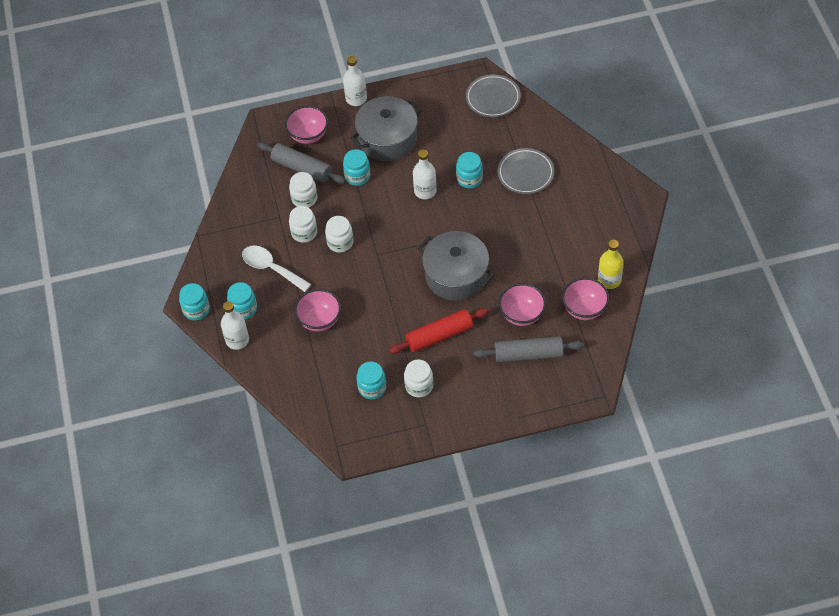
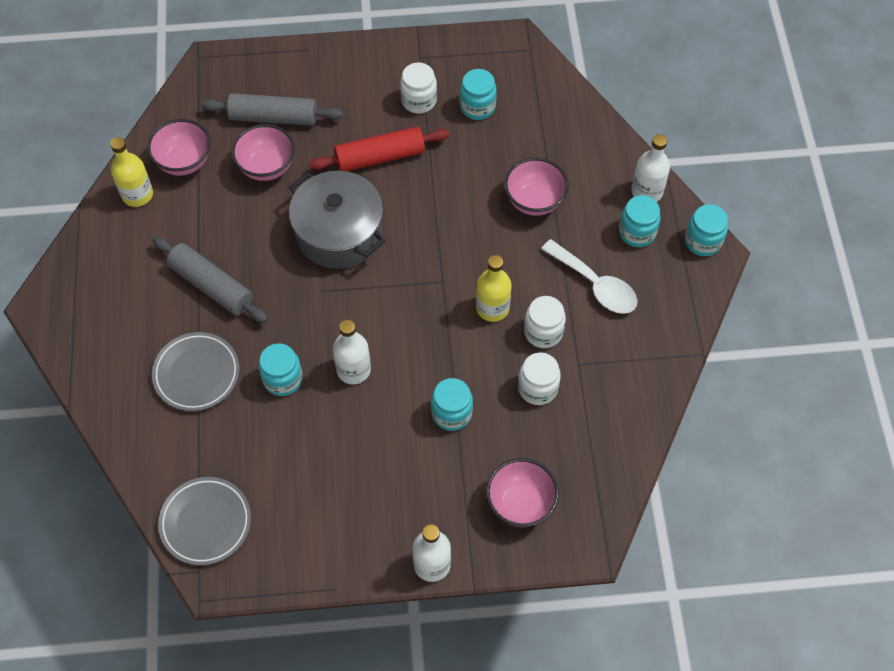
camera: 175 degrees left, 5 degrees up
grey rolling pin [258,142,346,184] -> grey rolling pin moved to [153,236,268,323]
white jar [325,216,354,253] -> yellow bottle [476,255,512,322]
grey pot [350,96,422,161] -> none

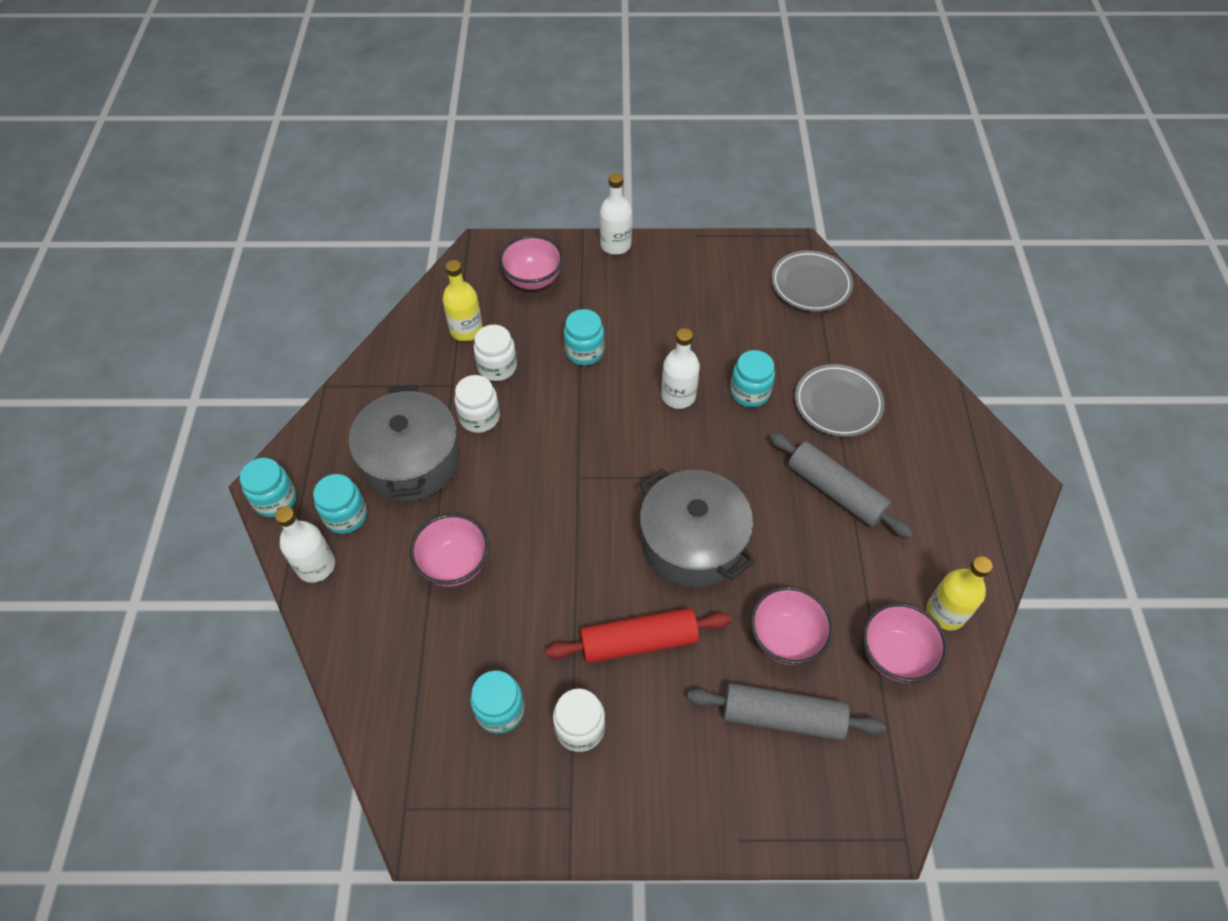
camera: 175 degrees left, 5 degrees down
yellow bottle [476,255,512,322] -> yellow bottle moved to [442,260,483,341]
white spoon [541,239,637,314] -> grey pot [349,385,460,501]

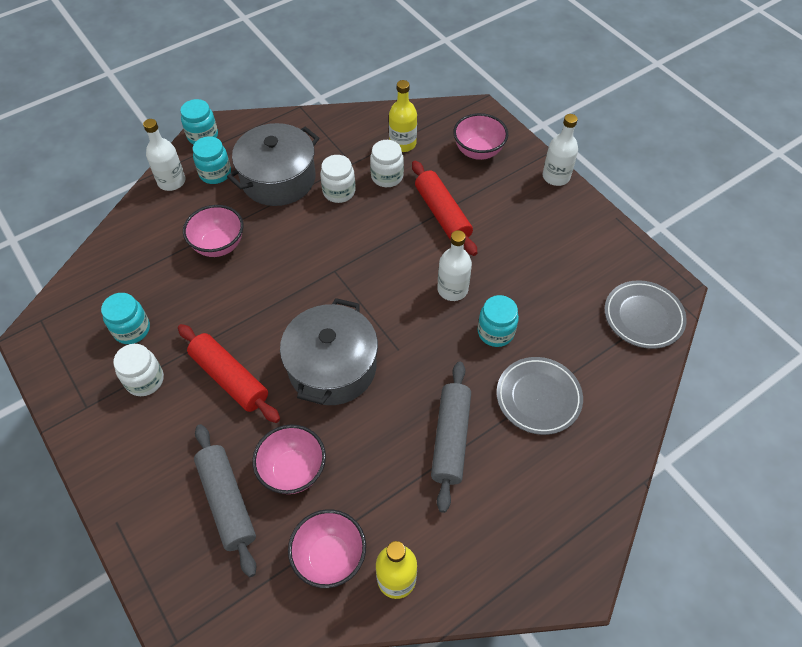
camera: 55 degrees right, 0 degrees up
turquoise jar [564,309,604,365] -> red rolling pin [412,161,477,256]

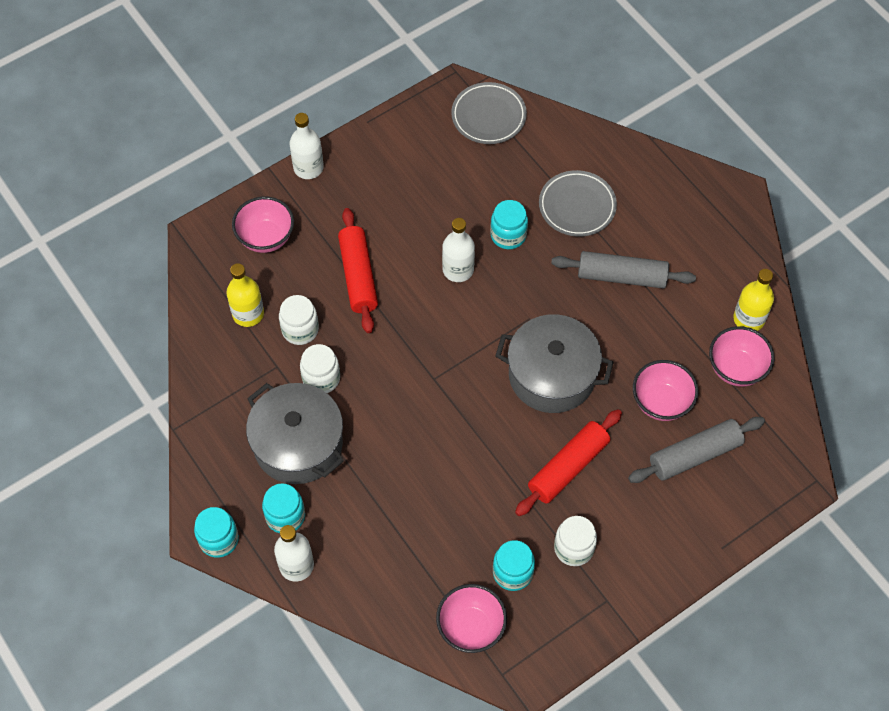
camera: 90 degrees left, 5 degrees up
pink bowl [183,205,244,257] -> pink bowl moved to [436,584,507,653]
red rolling pin [412,161,477,256] -> red rolling pin turned 75 degrees counterclockwise [338,208,378,333]

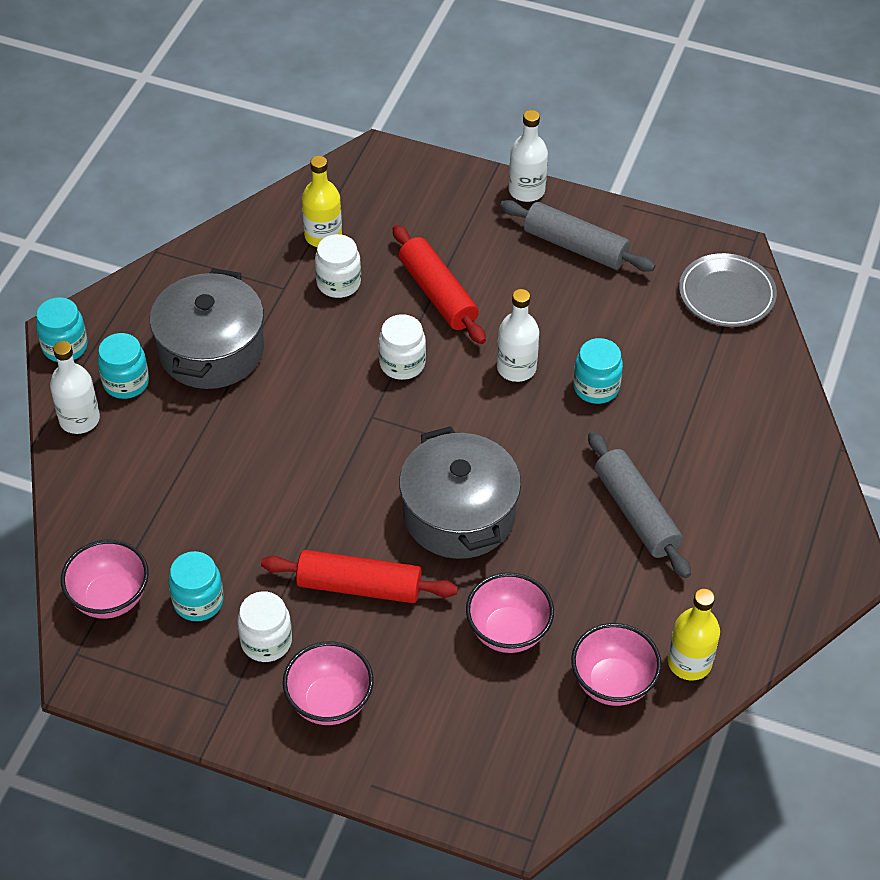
camera: 55 degrees right, 10 degrees down
pink bowl [232,196,294,253] -> pink bowl moved to [283,641,374,725]
white jar [300,344,340,393] -> white jar moved to [379,314,426,380]
red rolling pin [338,208,378,333] -> red rolling pin turned 75 degrees counterclockwise [393,225,486,344]
grey plate [539,170,617,237] -> none
grey rolling pin [628,417,765,483] -> grey rolling pin moved to [500,200,656,272]

